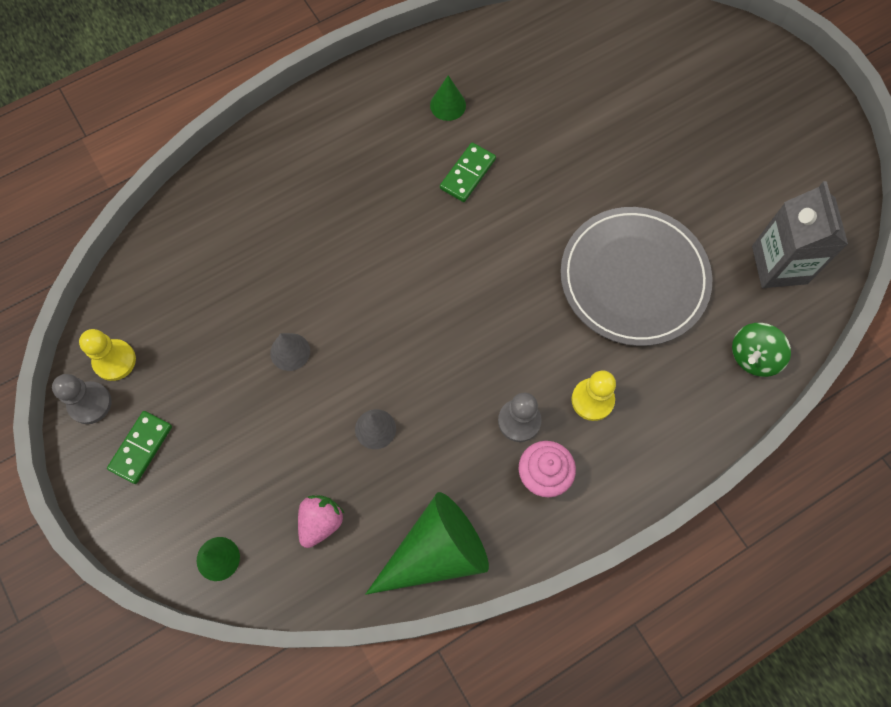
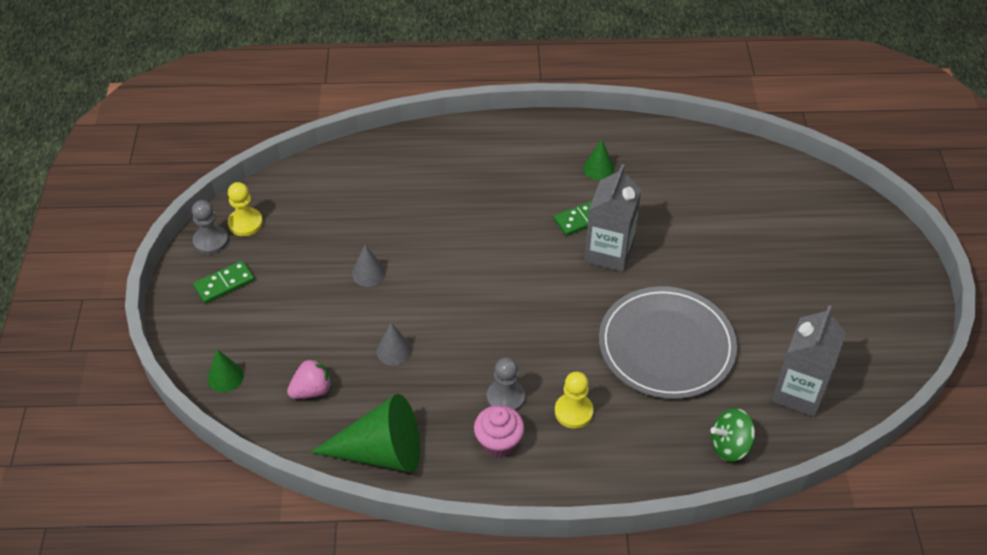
camera: 30 degrees right, 20 degrees down
none -> grey carton [584,164,641,272]

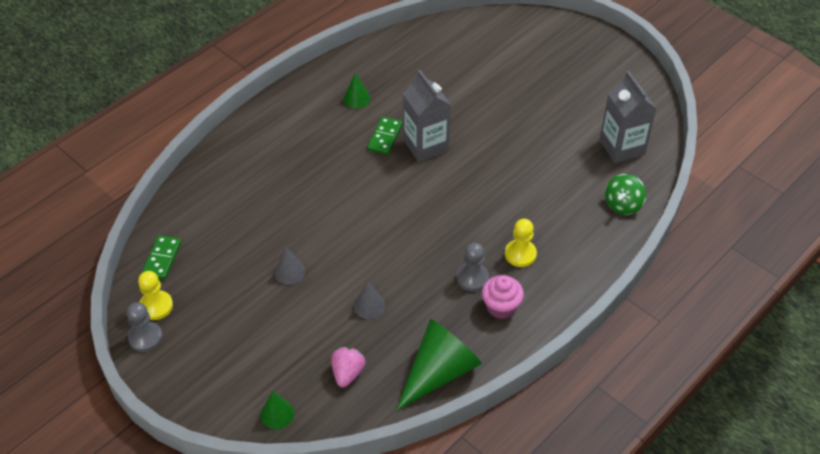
camera: 45 degrees left, 0 degrees up
green domino [193,260,255,304] -> green domino moved to [142,235,181,280]
grey plate [599,286,737,399] -> none

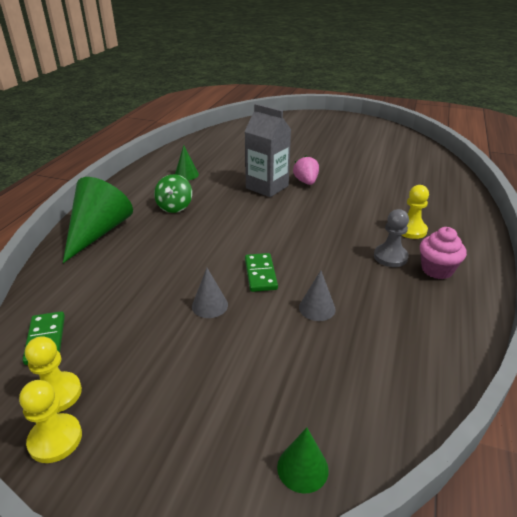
camera: 25 degrees left, 15 degrees down
grey pawn [127,302,163,352] -> yellow pawn [19,380,82,463]
pink strawberry [331,347,366,387] -> pink strawberry moved to [293,155,319,185]
green domino [368,116,402,155] -> green domino moved to [245,253,278,292]
green cone [396,319,482,411] -> green cone moved to [63,177,133,263]
grey carton [600,71,657,163] -> none
green spinning top [605,174,646,215] -> green spinning top moved to [154,174,192,213]

